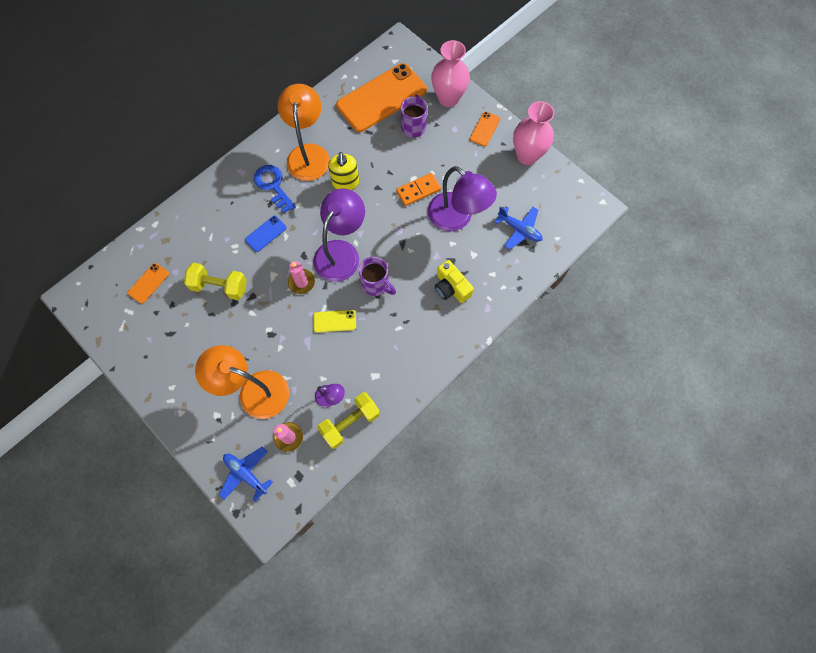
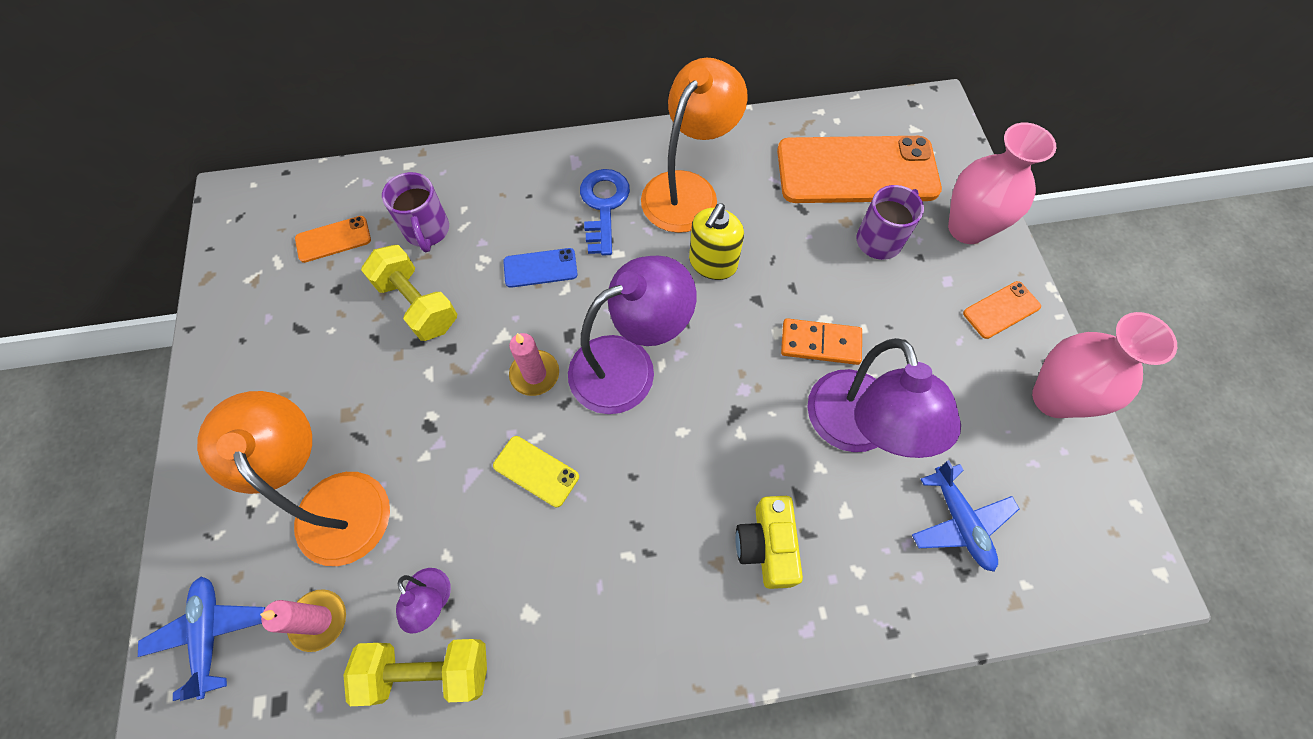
camera: 35 degrees right, 5 degrees down
purple mug [359,257,396,296] -> purple mug moved to [382,172,449,253]

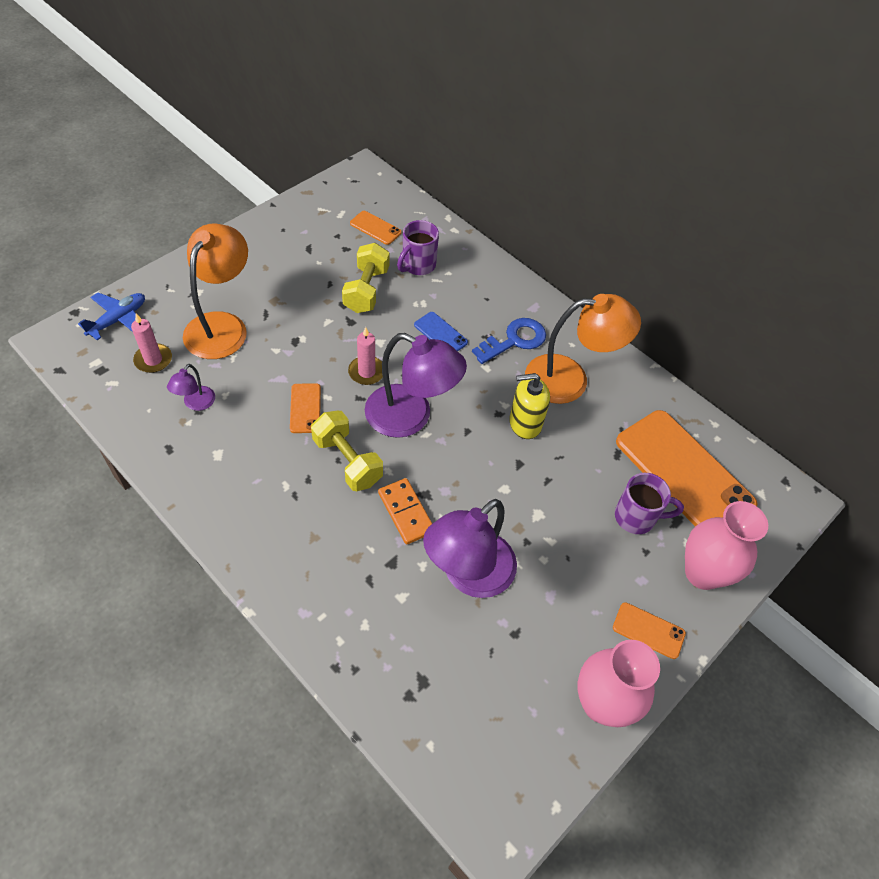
camera: 50 degrees right, 10 degrees down
yellow dumbbell [343,639,487,706] -> yellow dumbbell moved to [311,411,383,491]
yellow phone [493,436,579,507] -> orange phone [290,383,321,433]
yellow camera [736,496,803,589] -> none
orange domino [781,318,862,365] -> orange domino moved to [378,478,432,545]
blue plane [912,460,1019,572] -> none

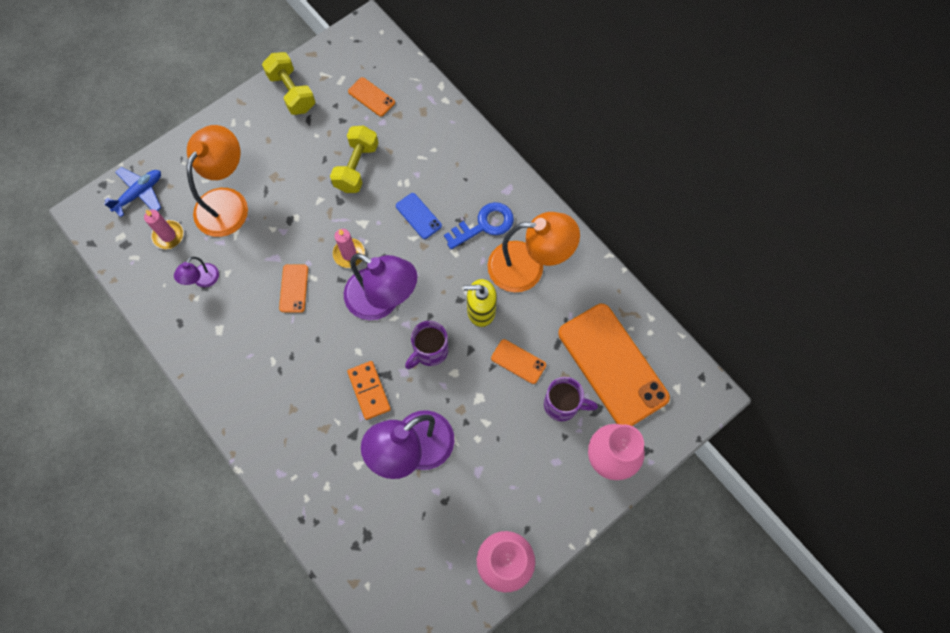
camera: 10 degrees right, 15 degrees up
yellow dumbbell [311,411,383,491] -> yellow dumbbell moved to [262,52,315,115]
purple mug [397,220,439,275] -> purple mug moved to [405,321,448,369]
orange phone [613,602,686,659] -> orange phone moved to [491,339,546,384]

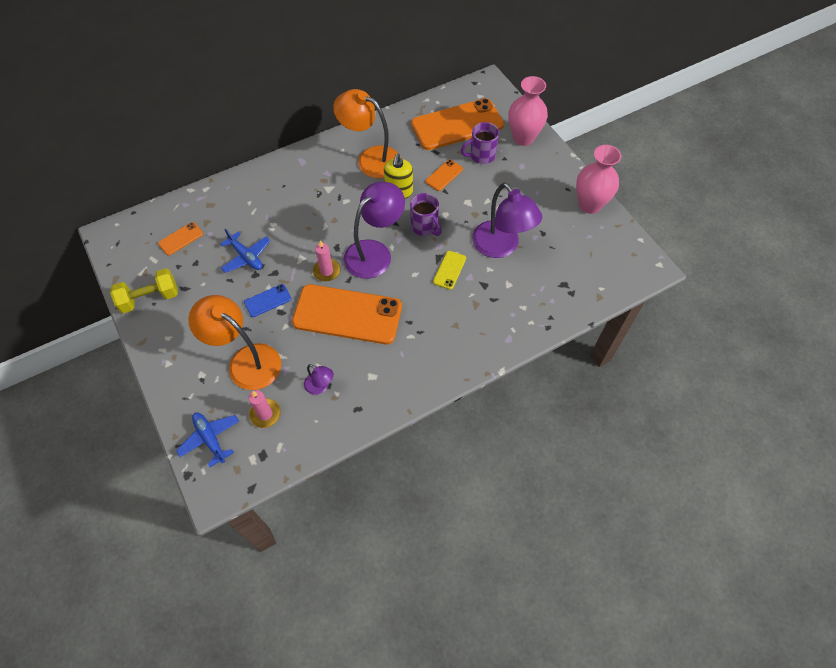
camera: 80 degrees left, 10 degrees down
orange phone [279,264,308,313] -> orange phone [292,284,402,344], size x2.32
yellow dumbbell [330,126,378,193] -> blue plane [220,229,271,273]
orange domino [347,361,391,420] -> yellow phone [433,251,466,290]
blue phone [396,193,442,239] -> blue phone moved to [244,284,291,317]
blue key [444,202,514,249] -> none
orange lamp [488,212,580,292] -> orange lamp turned 75 degrees counterclockwise [333,89,401,178]
purple mug [544,377,598,421] -> purple mug turned 135 degrees counterclockwise [461,122,499,164]

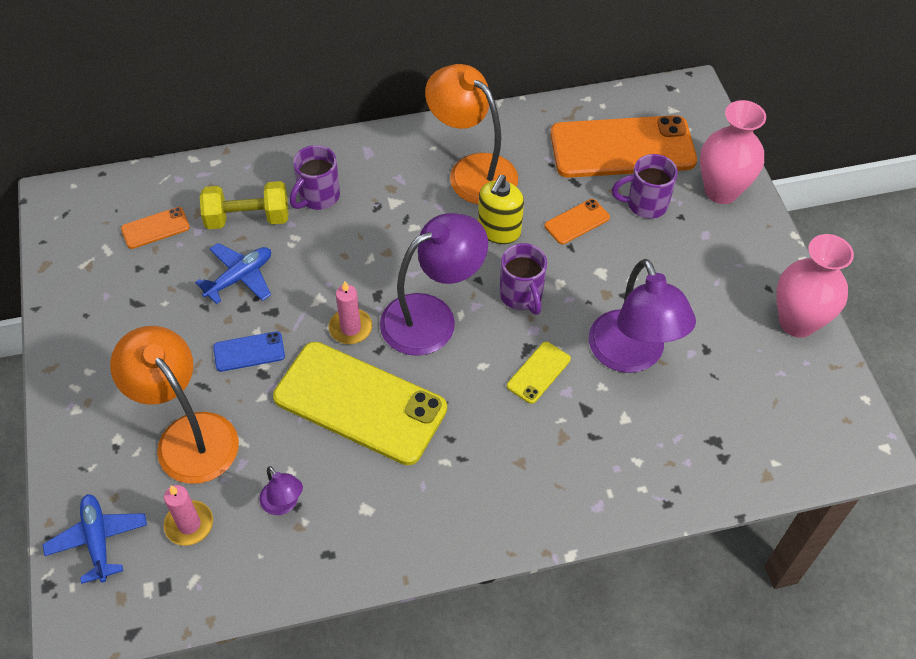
camera: 15 degrees right, 5 degrees down
yellow dumbbell [110,268,178,313] -> yellow dumbbell moved to [200,181,289,229]
blue plane [220,229,271,273] -> blue plane turned 105 degrees counterclockwise [195,243,271,304]
orange phone [292,284,402,344] -> yellow phone [273,342,447,465]
none -> purple mug [290,145,340,210]

